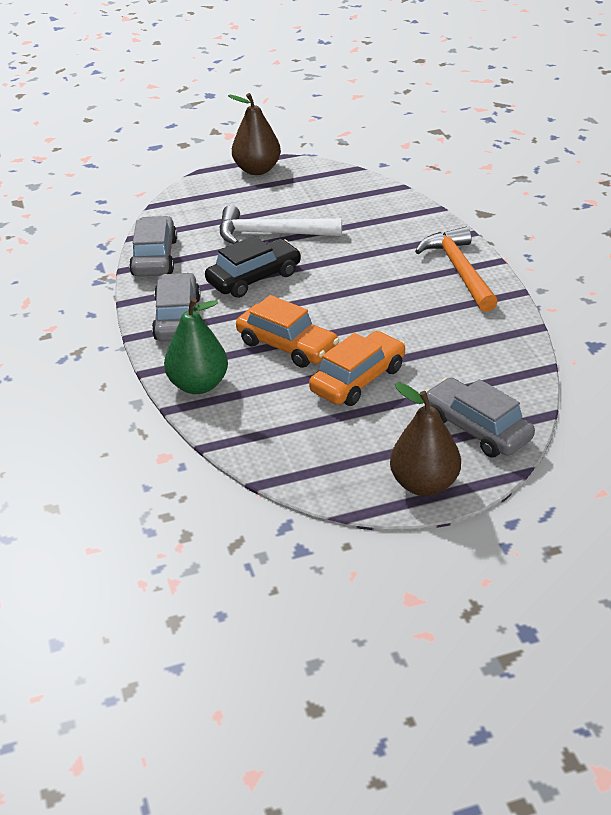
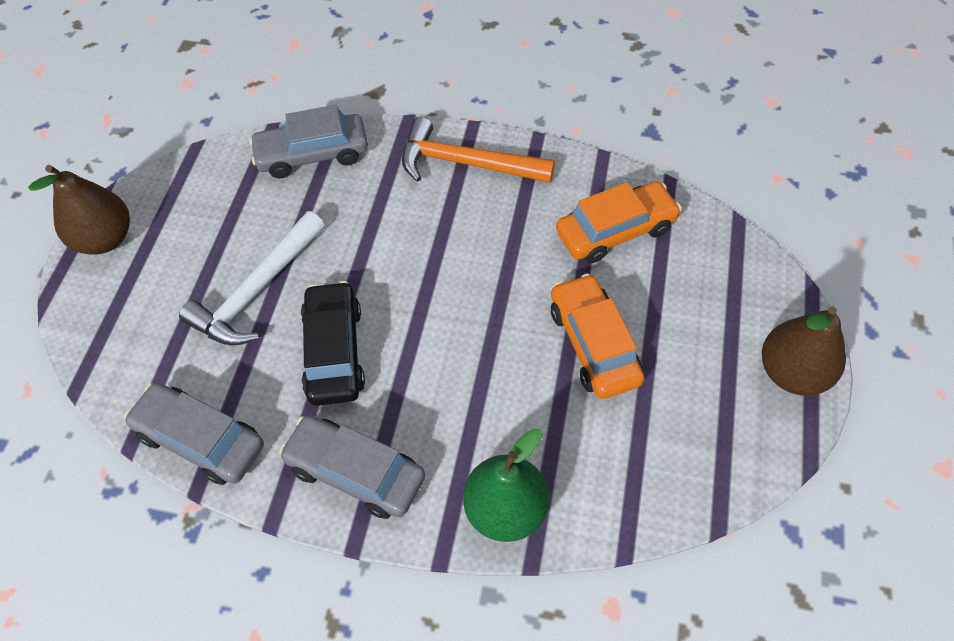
camera: 60 degrees left, 20 degrees up
orange car [236,295,339,368] -> orange car moved to [556,181,682,263]
grey car [424,377,535,457] -> grey car moved to [249,105,368,178]

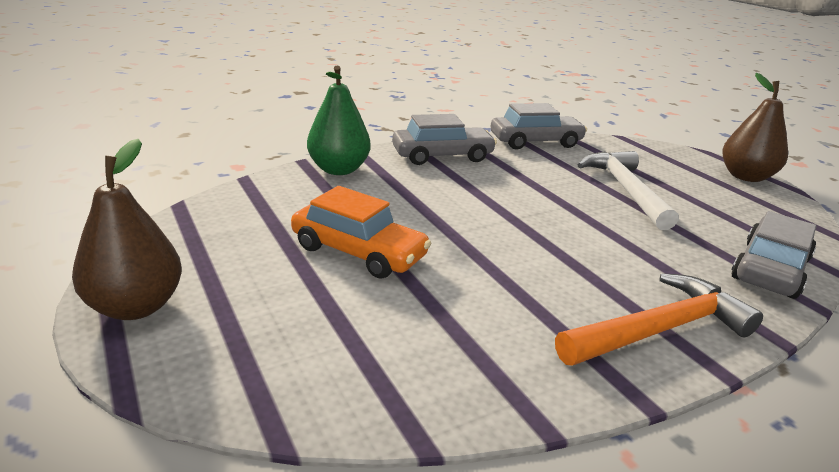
camera: 135 degrees right, 30 degrees down
black car [301,281,365,406] -> none
orange car [556,181,682,263] -> none

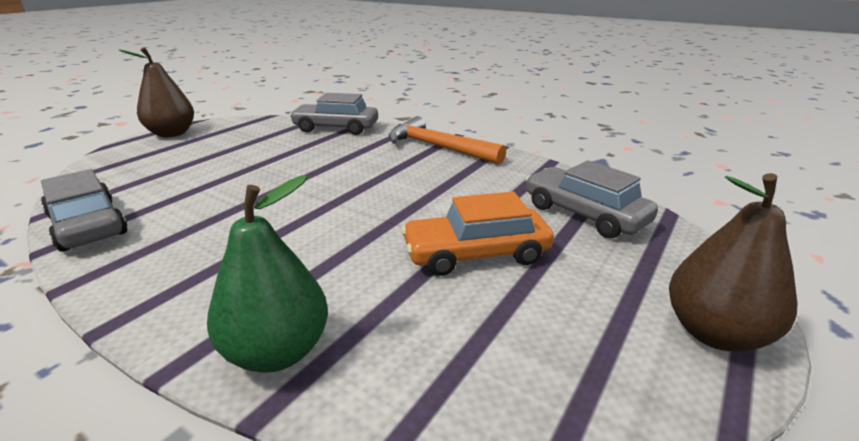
camera: 115 degrees left, 0 degrees up
orange car [291,186,431,279] -> orange car turned 105 degrees counterclockwise [401,191,554,276]
grey car [392,114,497,165] -> grey car moved to [526,160,658,238]
white hammer [578,151,679,230] -> none

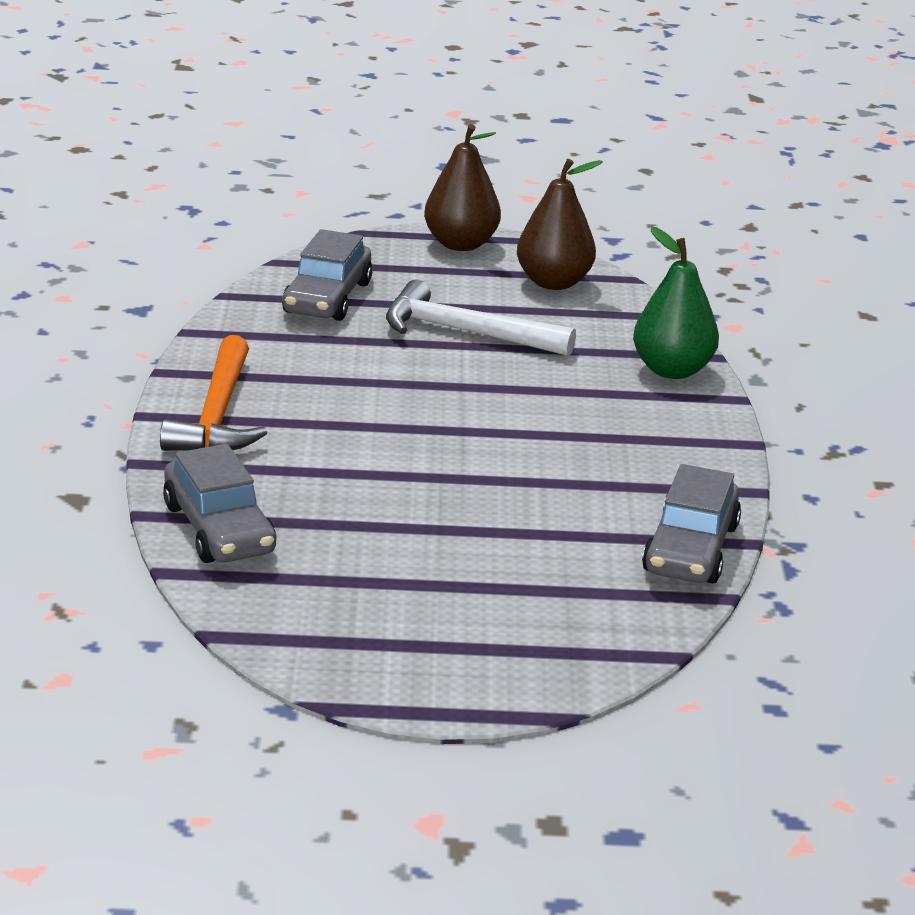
camera: 125 degrees left, 0 degrees up
brown pear [119,47,194,137] -> brown pear moved to [517,159,603,290]
orange car [401,191,554,276] -> white hammer [386,280,576,356]

